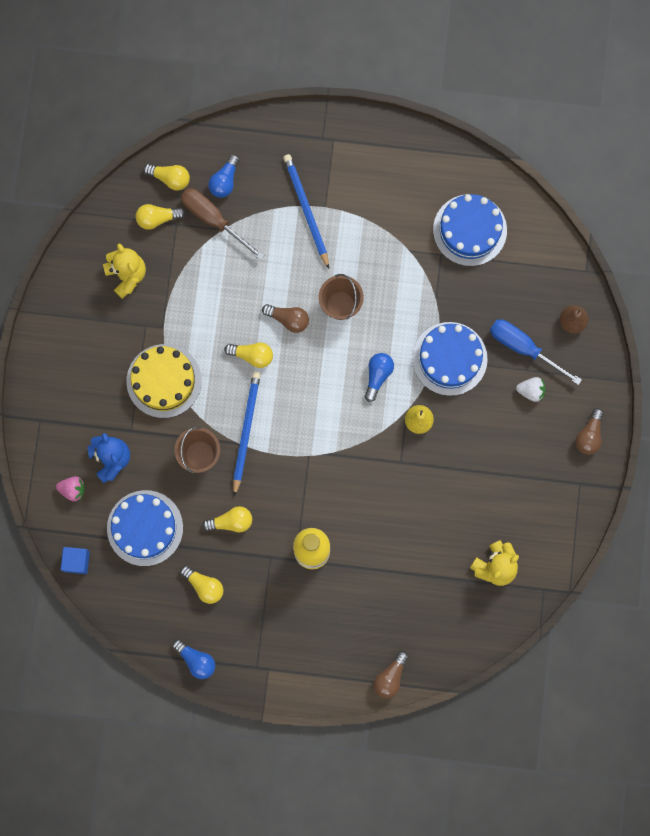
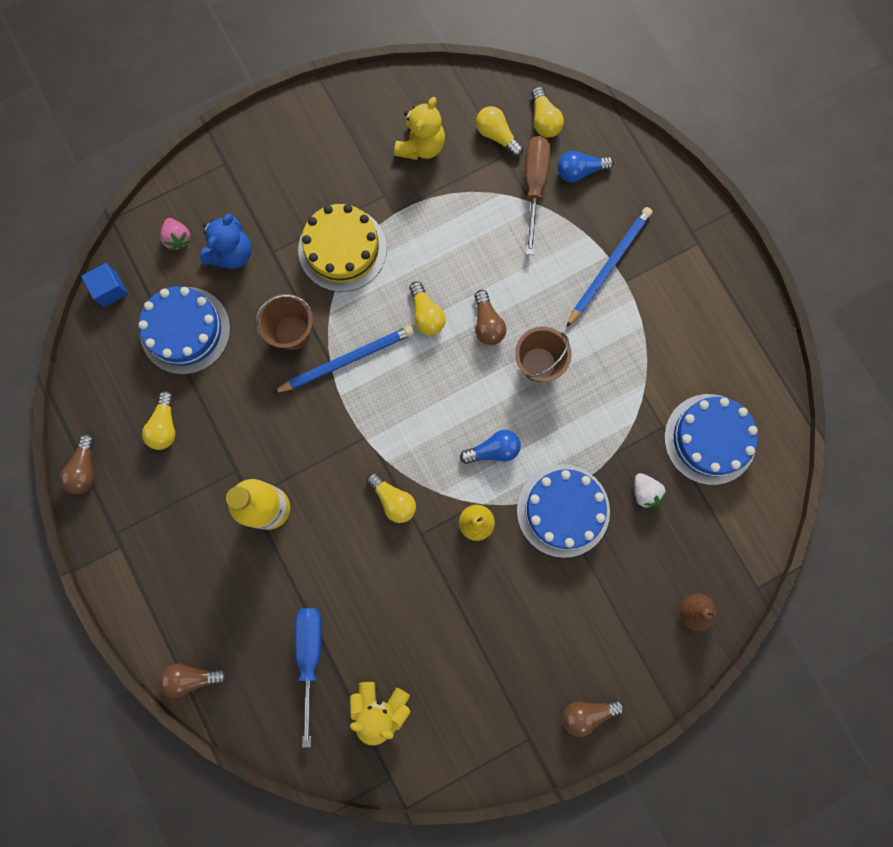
camera: 55 degrees right, 0 degrees up
blue light bulb [172,639,215,679] -> brown light bulb [59,434,94,494]
yellow light bulb [202,506,252,532] -> yellow light bulb moved to [366,472,416,523]
blue screwdriver [490,319,582,385] -> blue screwdriver moved to [295,608,322,748]
white strawberry [516,377,545,402] -> white strawberry moved to [635,473,666,509]

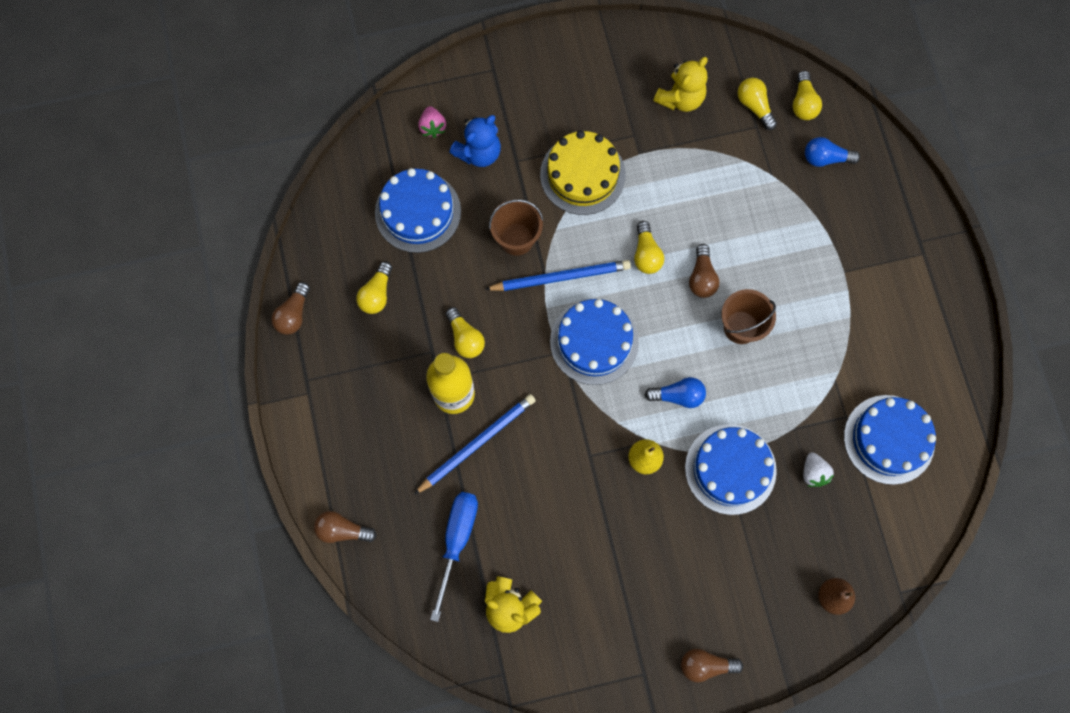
camera: 15 degrees right, 5 degrees down
blue cube [81,263,128,307] -> none
yellow light bulb [366,472,416,523] -> yellow light bulb moved to [446,307,485,358]
brown screwdriver [525,136,550,255] -> none
blue pencil [566,207,652,328] -> blue pencil moved to [414,394,536,495]
none -> blue cake [550,299,639,385]

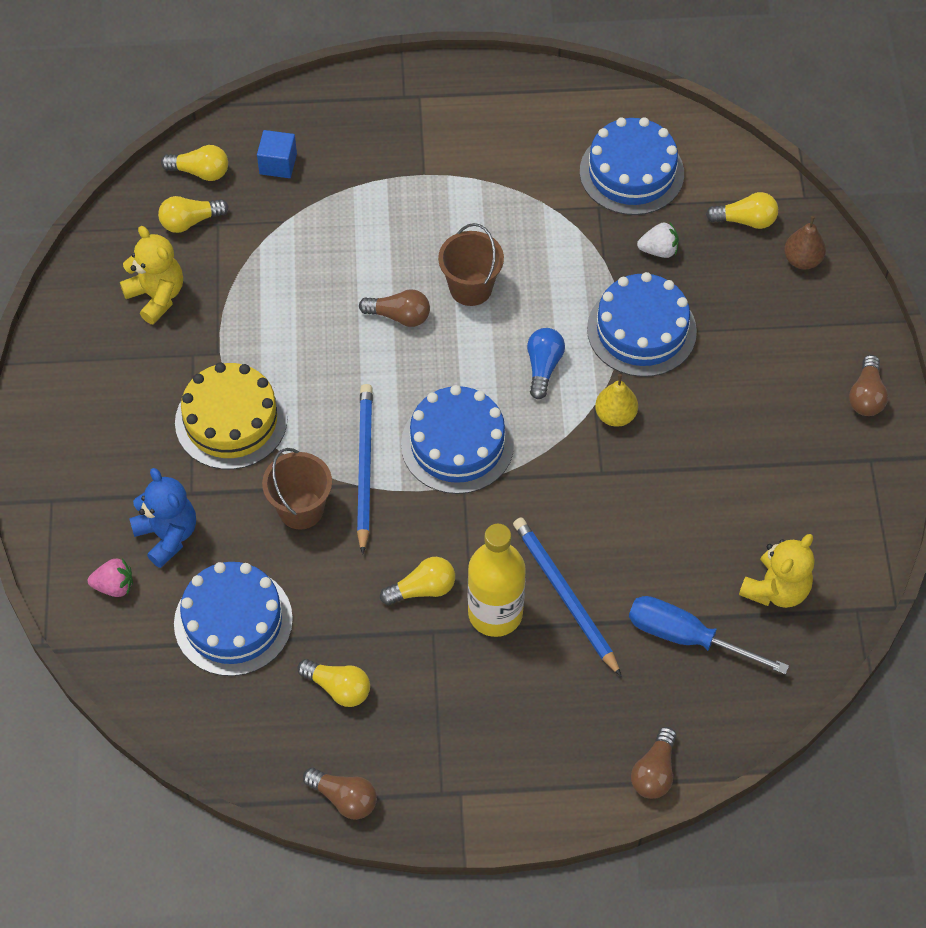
camera: 80 degrees left, 15 degrees down
yellow light bulb [634,221,664,274] -> yellow light bulb moved to [706,192,778,229]
blue light bulb [805,137,860,167] -> blue cube [257,130,297,178]

